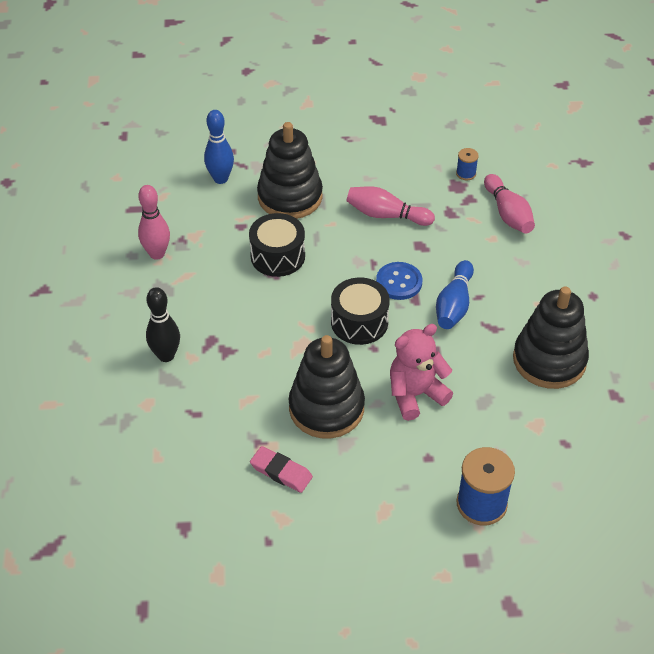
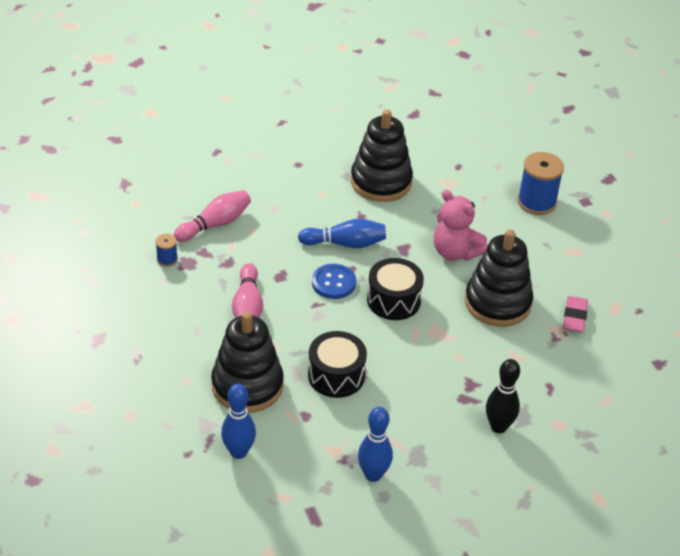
camera: 110 degrees left, 5 degrees down
pink bowling pin [138,185,170,260] -> blue bowling pin [358,407,393,482]

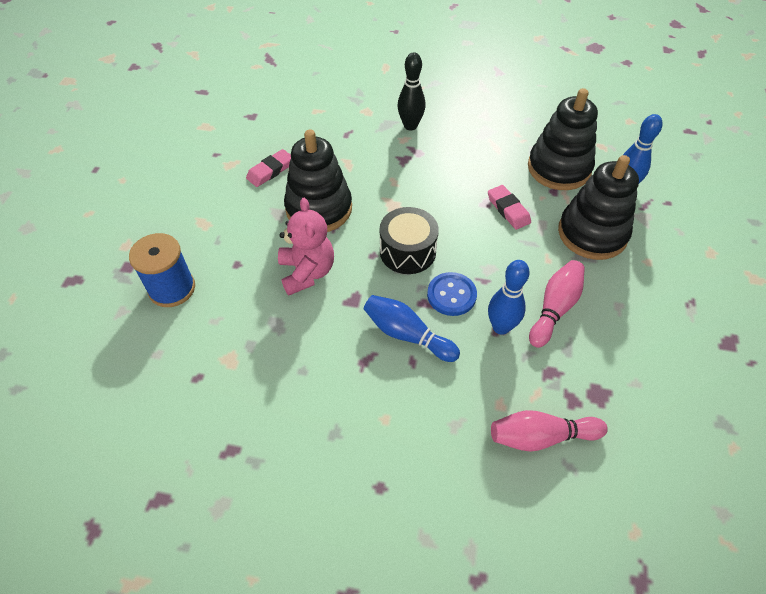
camera: 145 degrees left, 10 degrees up
blue spool [156,234,178,267] -> none
black drum [308,331,367,398] -> pink eraser [488,185,531,230]
black stacking toy [351,109,413,202] -> black stacking toy moved to [528,88,598,190]
blue bowling pin [358,407,393,482] -> blue bowling pin moved to [488,260,530,335]

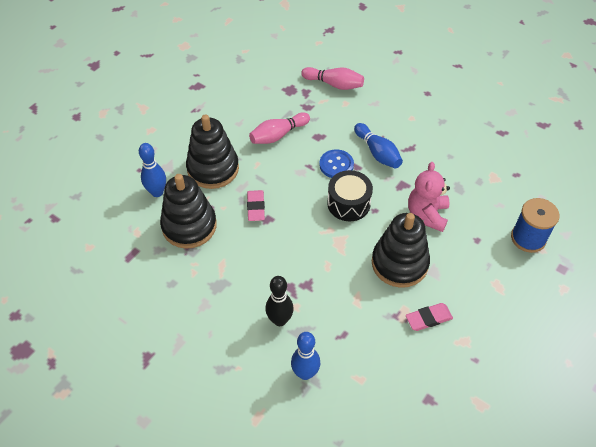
camera: 155 degrees left, 0 degrees up
blue bowling pin [488,260,530,335] -> blue bowling pin moved to [291,332,320,380]

